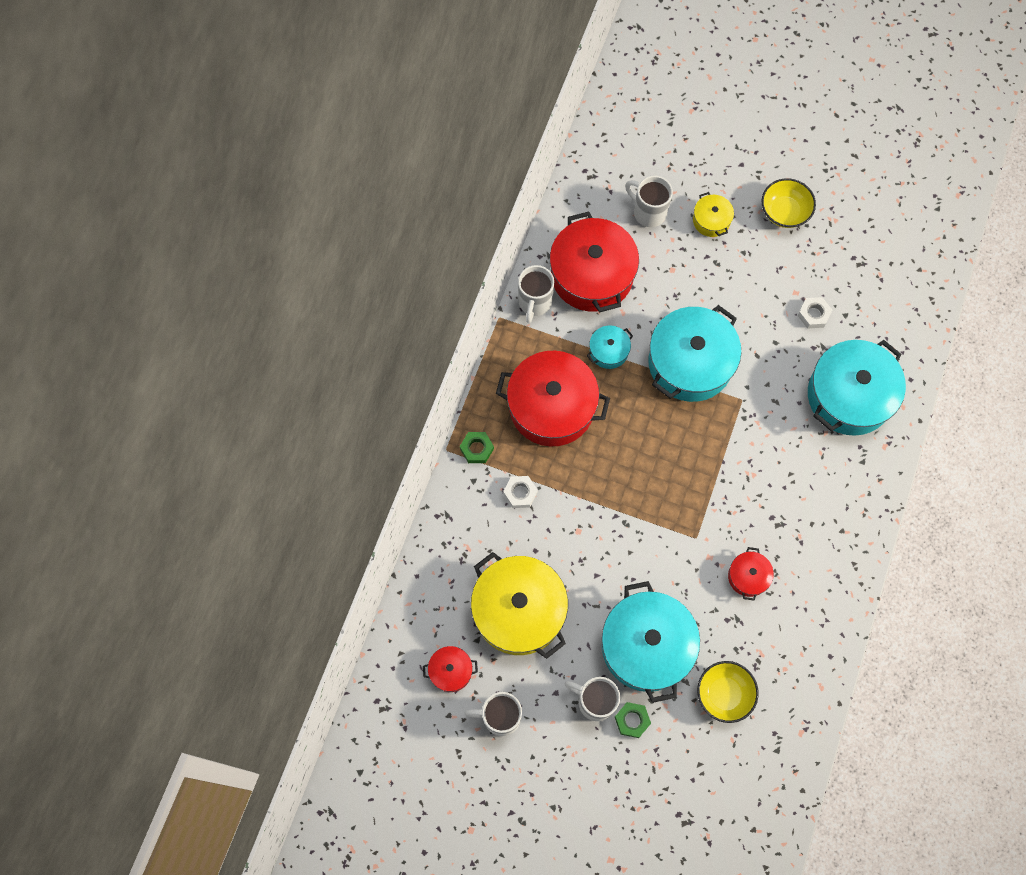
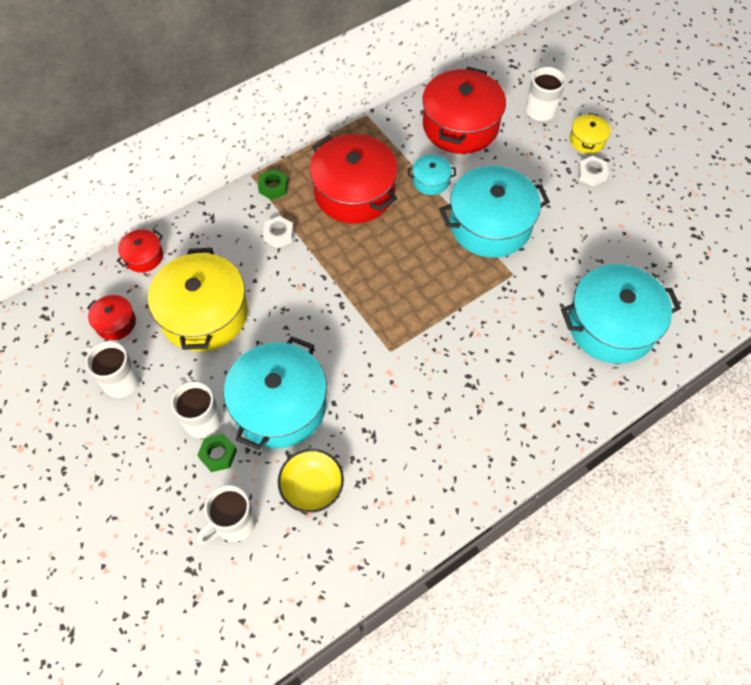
camera: 35 degrees right, 10 degrees down
white mug [518,265,554,323] -> white mug moved to [197,485,256,544]
red pot [728,547,774,601] -> red pot moved to [117,229,163,272]
yellow bowl [762,178,816,228] -> none
white nut [798,297,832,329] -> white nut moved to [578,156,609,187]

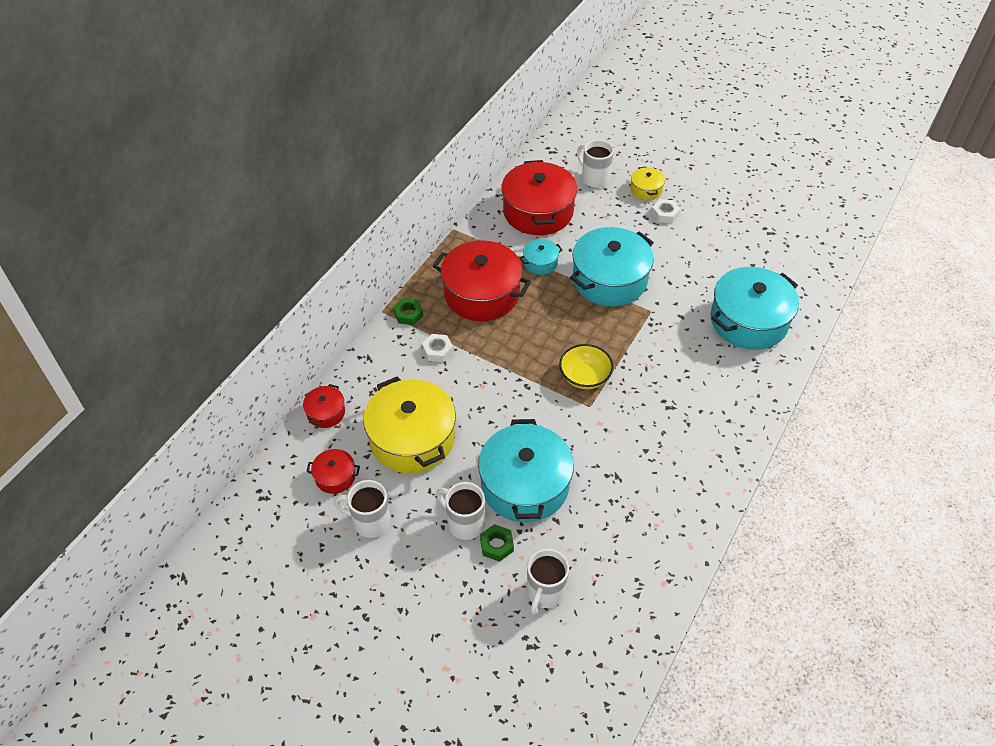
camera: 25 degrees left, 10 degrees down
yellow bowl [278,449,344,513] -> yellow bowl moved to [559,344,614,389]

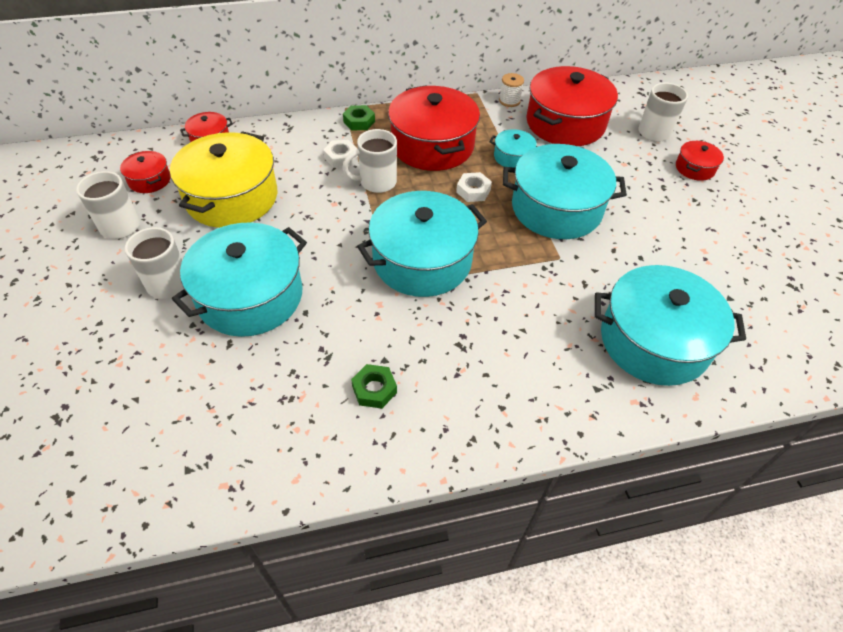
camera: 45 degrees right, 0 degrees up
green nut [480,524,514,562] -> green nut moved to [351,364,397,409]
white mug [527,549,569,615] -> white mug moved to [342,129,397,193]
yellow bowl [559,344,614,389] -> turquoise pot [357,191,487,297]
yellow pot [630,167,665,200] -> red pot [676,141,724,181]
white nut [651,199,680,223] -> white nut moved to [456,172,492,202]
none -> white spool [499,73,524,107]

